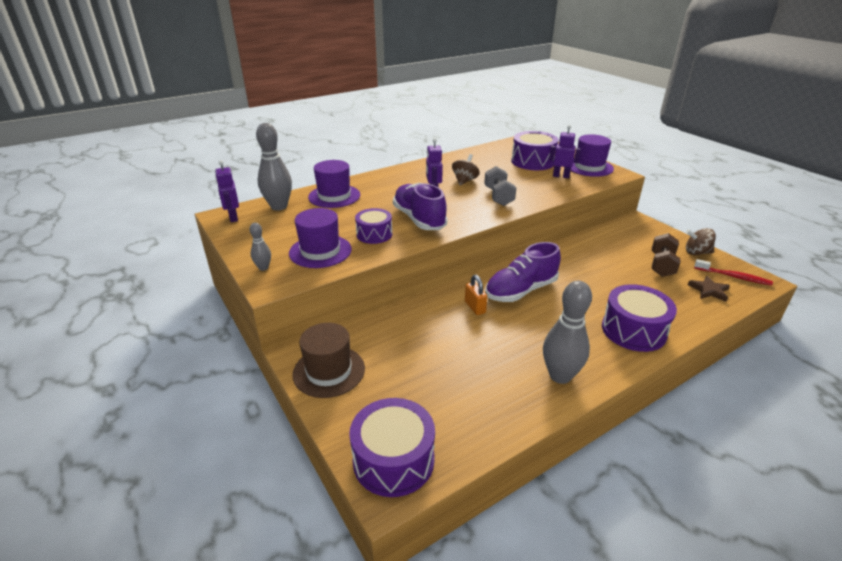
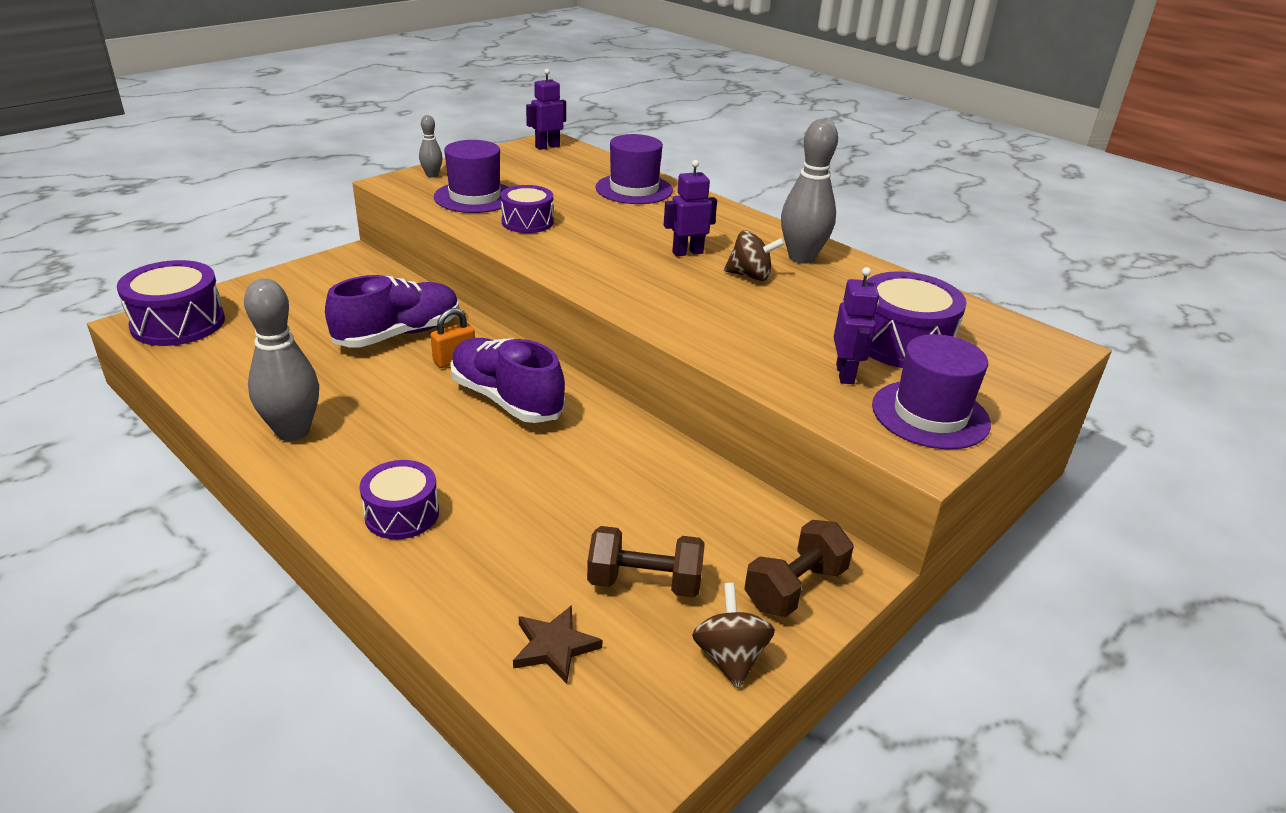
camera: 75 degrees right, 0 degrees up
grey bowling pin [256,123,292,211] -> grey bowling pin moved to [781,119,838,264]
brown hat [292,323,365,398] -> none
purple shoe [393,183,448,230] -> purple shoe moved to [325,275,459,348]
grey dumbbell [484,166,516,206] -> none
purple drum [602,284,677,352] -> purple drum [359,460,439,539], size x0.64
red toothbrush [694,259,773,286] -> none
none -> brown dumbbell [744,520,854,617]

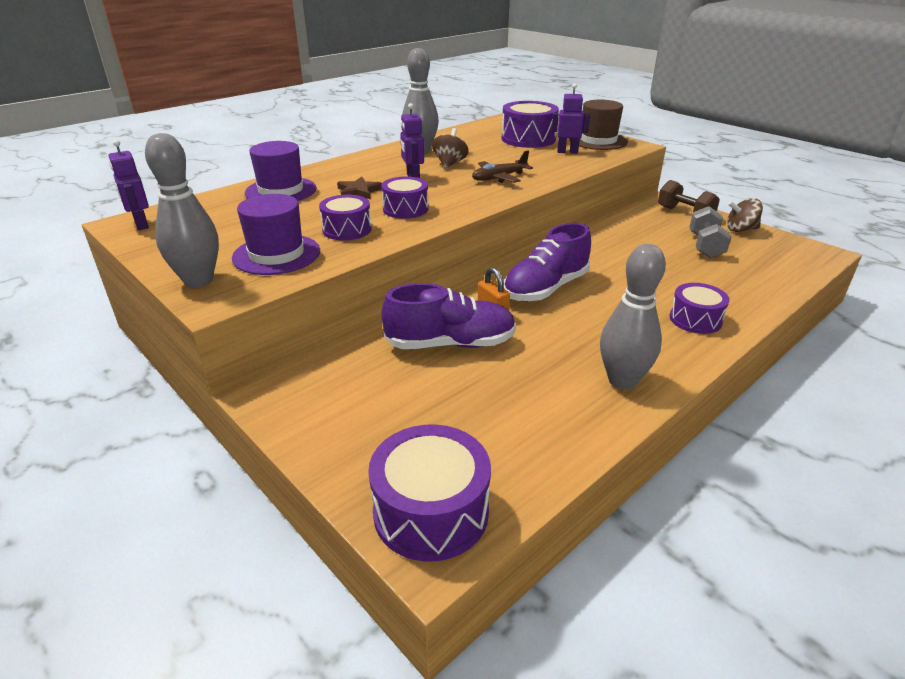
camera: 85 degrees left, 0 degrees up
purple shoe [325,275,459,348] -> purple shoe turned 120 degrees clockwise [381,283,516,349]
grey bowling pin [419,115,443,177] -> grey bowling pin [145,133,219,287], size x2.02
brown star [513,605,602,684] -> brown star moved to [337,177,382,199]
brown dumbbell [587,526,705,598] -> grey dumbbell [690,206,731,258]
purple hat [872,334,991,449] -> brown hat [570,100,628,150]
none -> purple drum [381,176,429,219]
none -> brown plane [472,151,533,183]

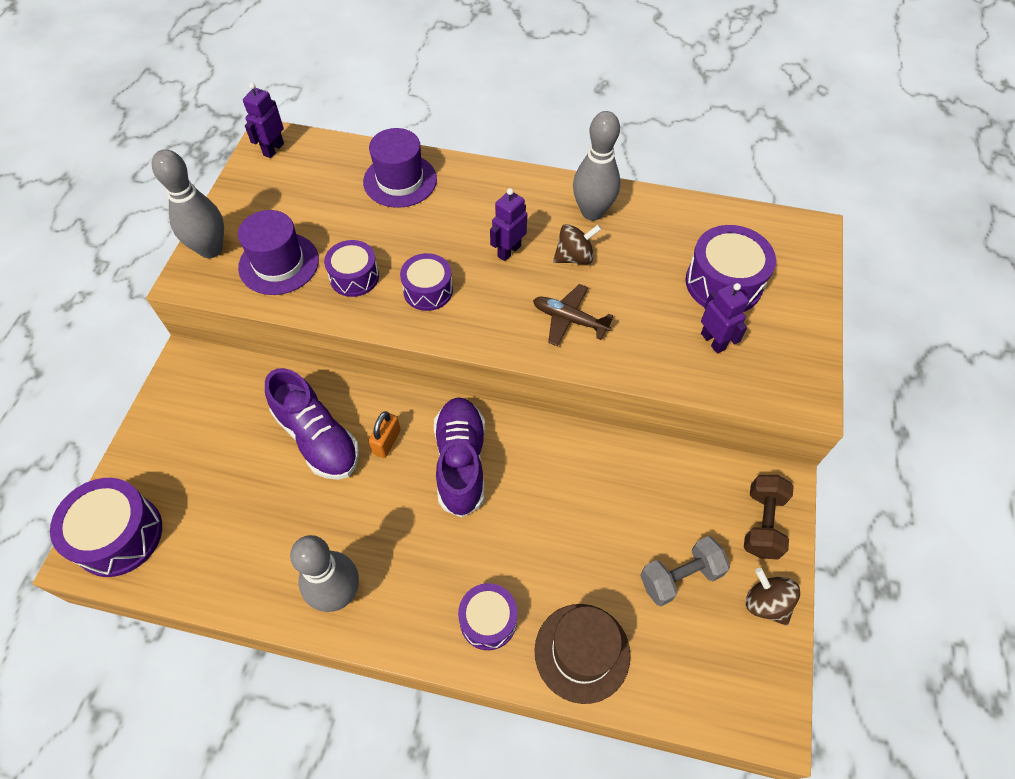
camera: 55 degrees right, 25 degrees up
brown star [337,177,382,199] -> none
purple shoe [504,223,591,301] -> purple shoe turned 75 degrees clockwise [434,397,485,517]
brown hat [570,100,628,150] -> brown hat moved to [534,604,631,704]

